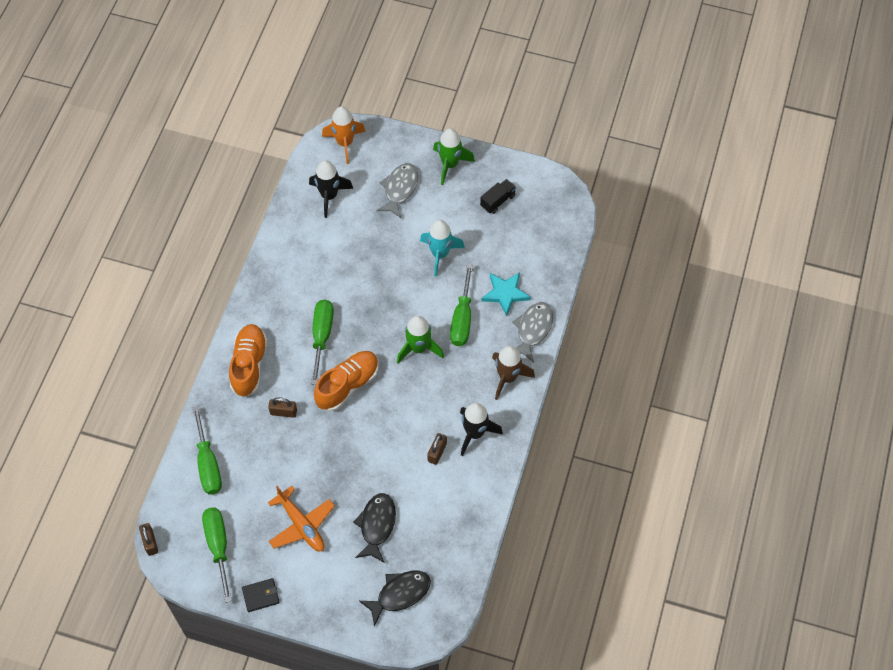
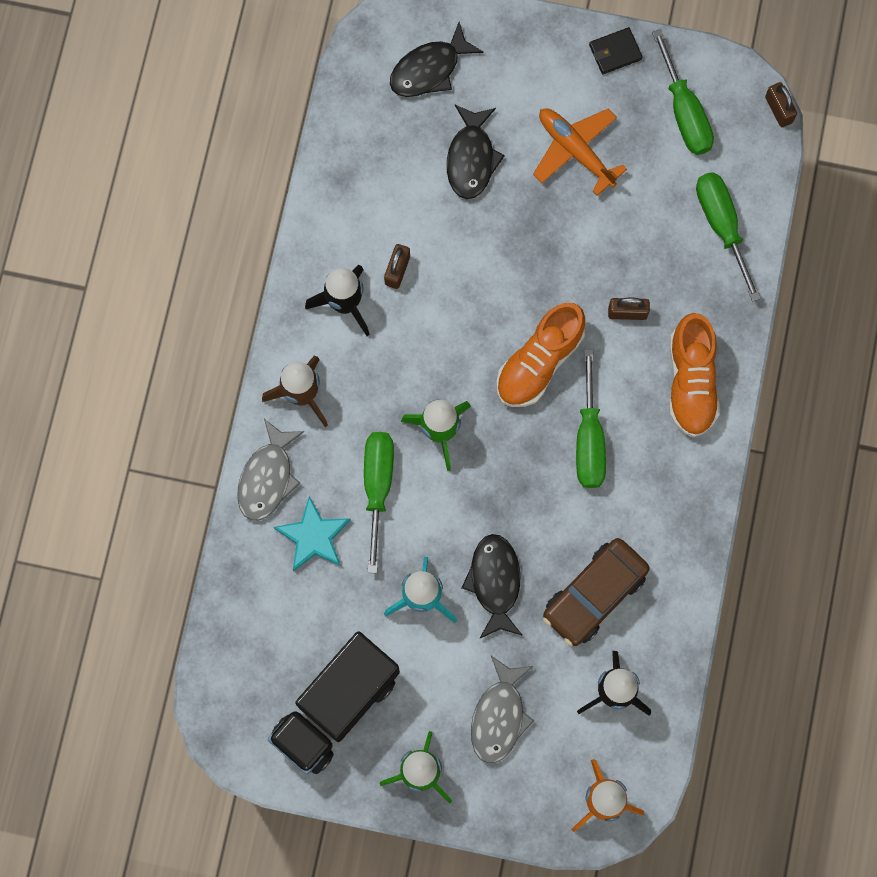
camera: 175 degrees right, 15 degrees up
black truck [480,179,516,214] -> black truck [268,631,400,775], size x2.25
none -> black fish [462,534,523,639]
none -> brown car [543,538,650,646]

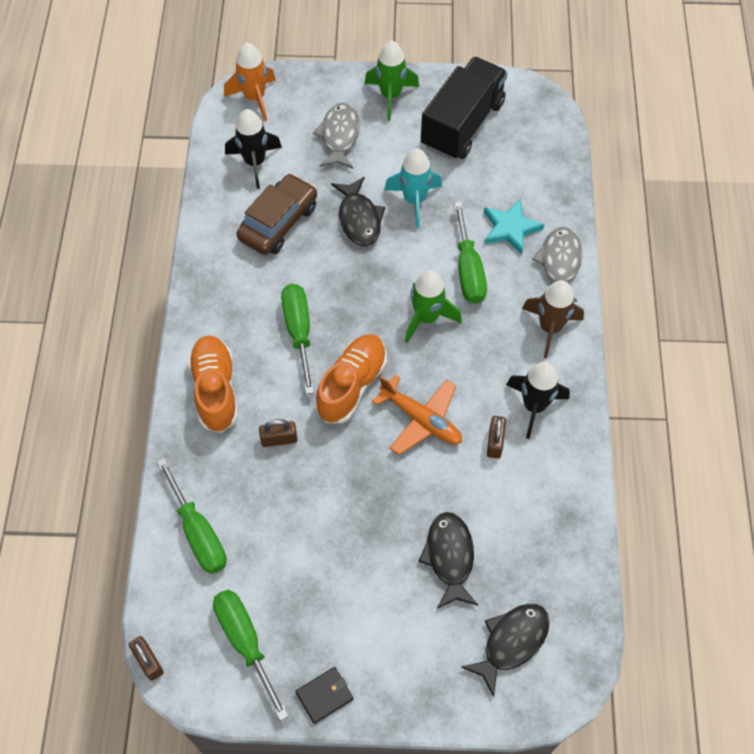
camera: 170 degrees right, 15 degrees down
orange plane [533,108,627,196] -> orange plane moved to [372,375,462,455]

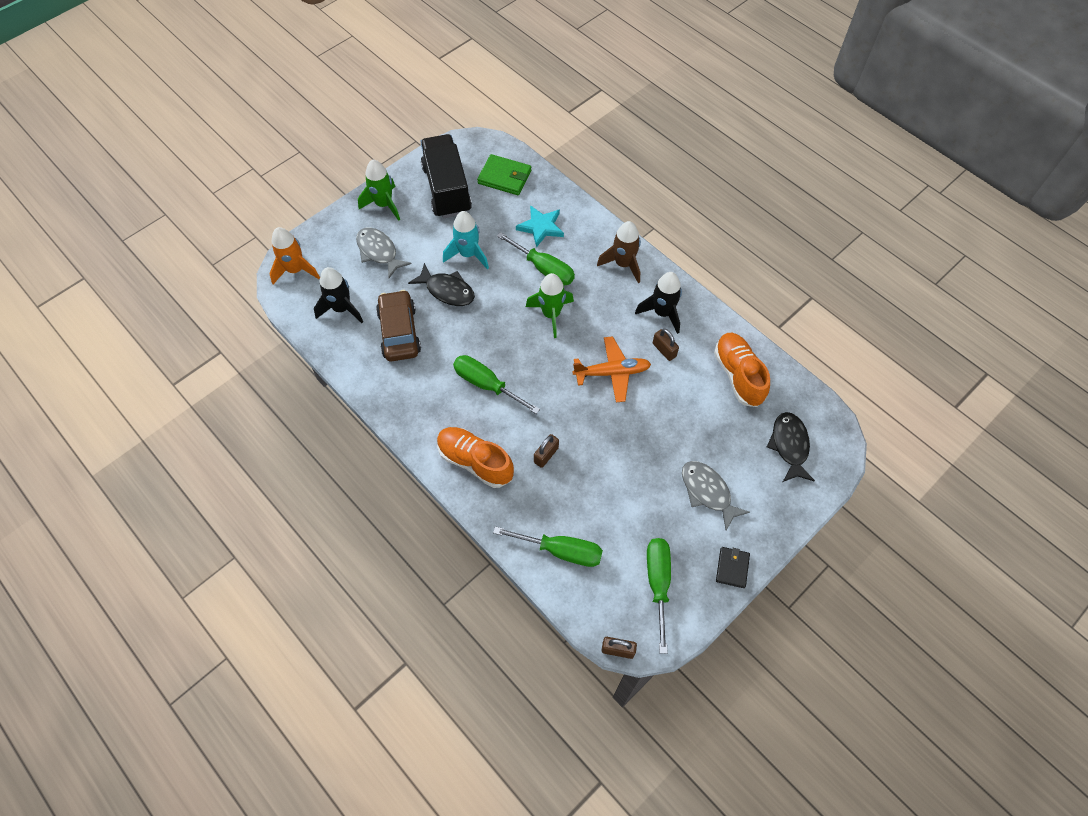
camera: 45 degrees left, 0 degrees up
green screwdriver [213,590,288,721] -> green screwdriver turned 75 degrees clockwise [647,538,671,654]
orange shoe [315,334,387,423] -> orange shoe moved to [714,333,770,407]
black fish [418,512,478,609] -> none
grey fish [532,227,582,302] -> grey fish moved to [682,461,750,530]
none -> green wallet [477,154,531,195]

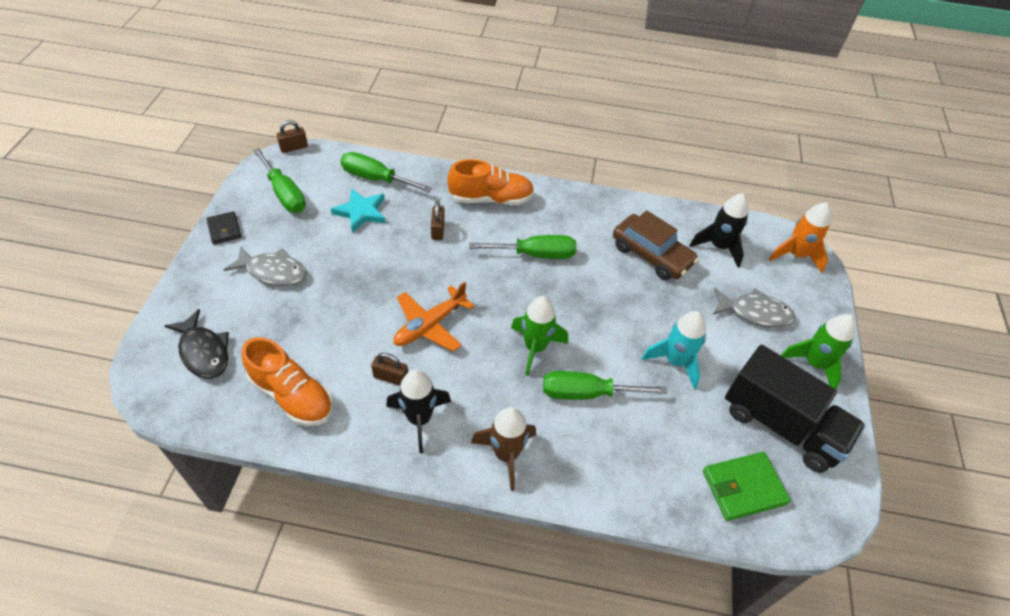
camera: 140 degrees right, 10 degrees down
black fish [408,263,475,306] -> none
green screwdriver [493,526,603,567] -> green screwdriver turned 45 degrees clockwise [340,152,432,192]
turquoise star [516,205,564,248] -> turquoise star moved to [331,188,386,233]

